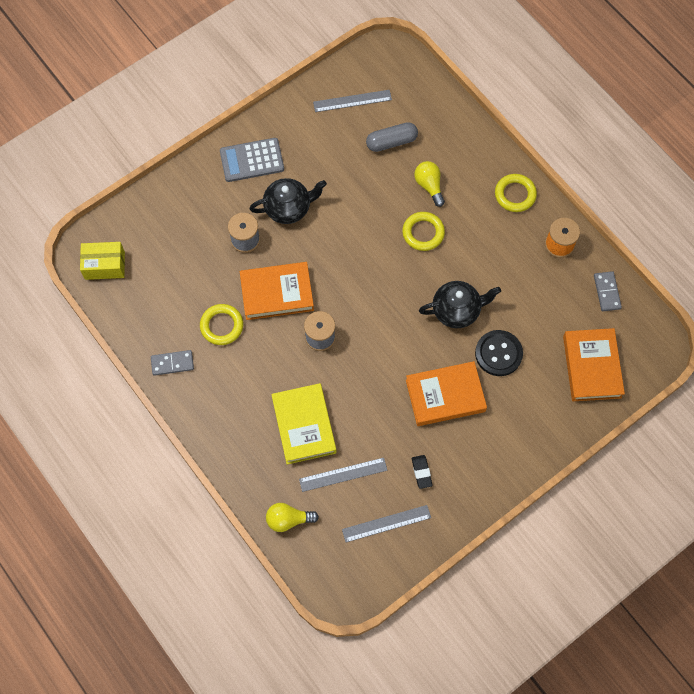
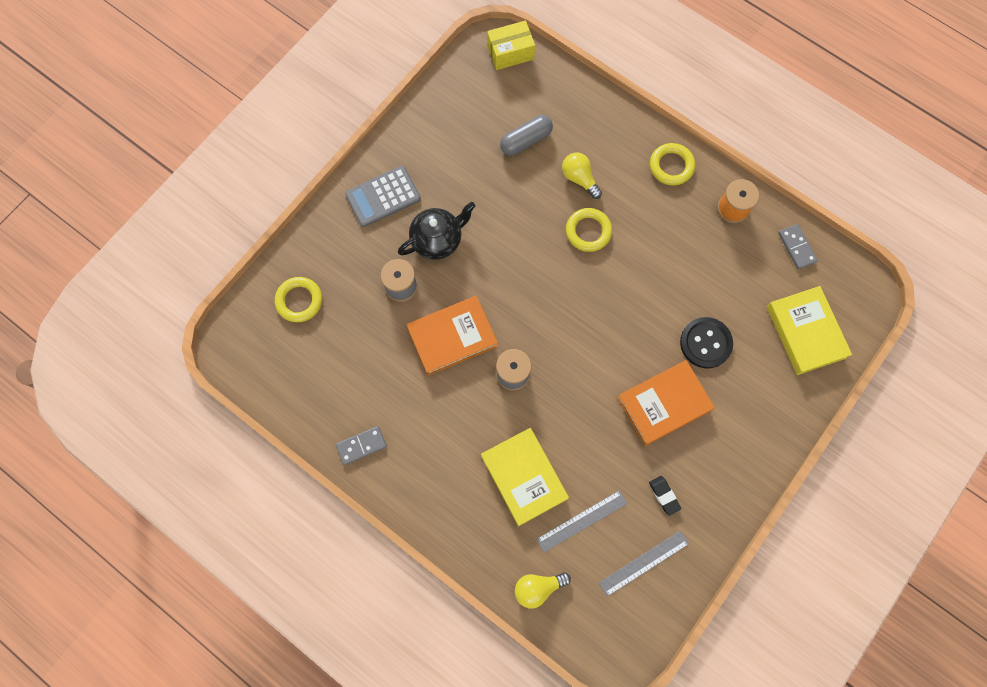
camera: 15 degrees left, 5 degrees up
yellow box [80,242,125,280] -> yellow box moved to [487,21,535,70]
yellow ring [200,304,243,345] -> yellow ring moved to [275,277,322,322]
grey ruler [313,90,392,112] -> none
black teapot [419,281,501,328] -> none
orange book [563,328,625,401] -> yellow book [767,286,852,375]

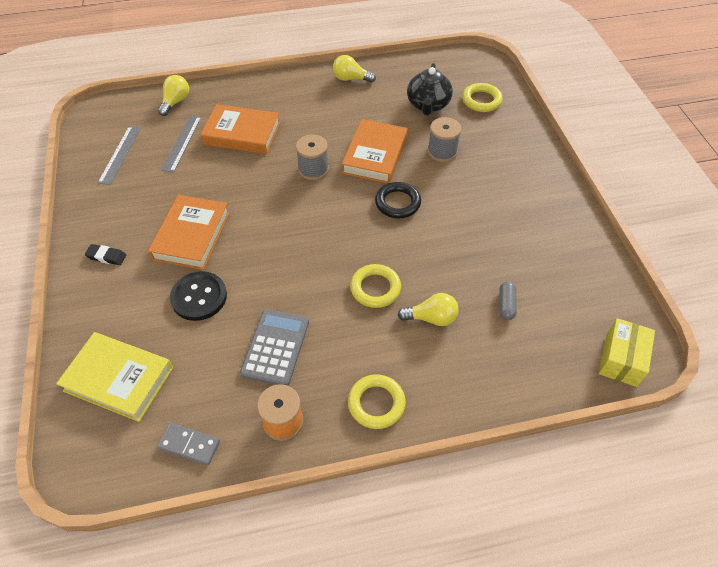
camera: 130 degrees right, 20 degrees down
grey domino [336,426,387,465] -> yellow light bulb [333,55,376,83]
grey calculator [345,166,421,227] -> grey calculator moved to [240,309,309,386]
black teapot [398,202,475,260] -> black teapot moved to [407,63,453,115]
yellow book [481,428,569,526] -> orange book [200,104,280,154]
grey capsule [500,115,553,156] -> grey capsule [499,281,517,320], size x0.64
black eraser [649,476,681,516] -> black eraser moved to [85,244,126,265]
none -> black ring [375,182,421,218]

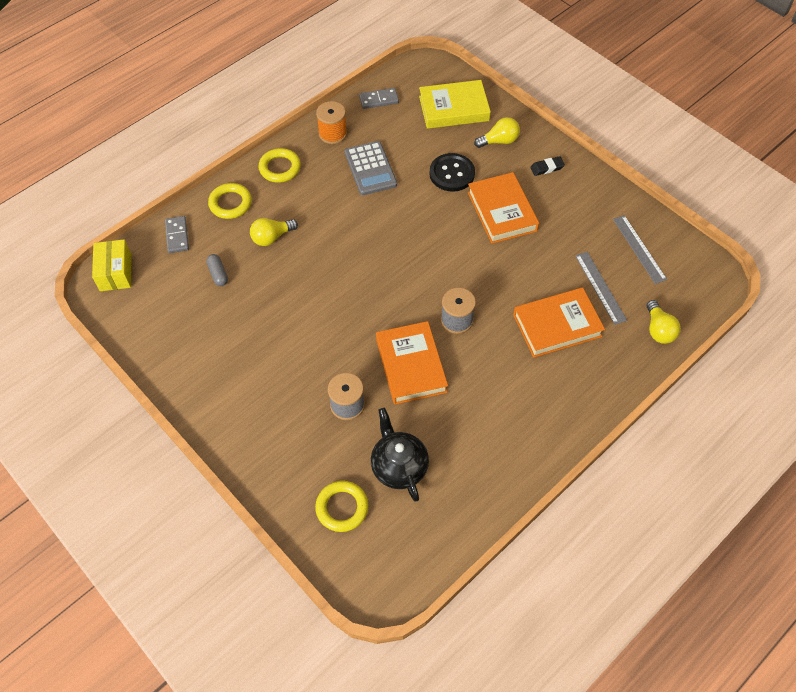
camera: 150 degrees right, 5 degrees up
yellow light bulb [333,55,376,83] -> yellow light bulb moved to [474,117,520,148]
yellow ring [350,264,401,308] -> yellow ring moved to [208,183,252,219]
black ring [375,182,421,218] -> none
none -> grey domino [165,216,189,253]

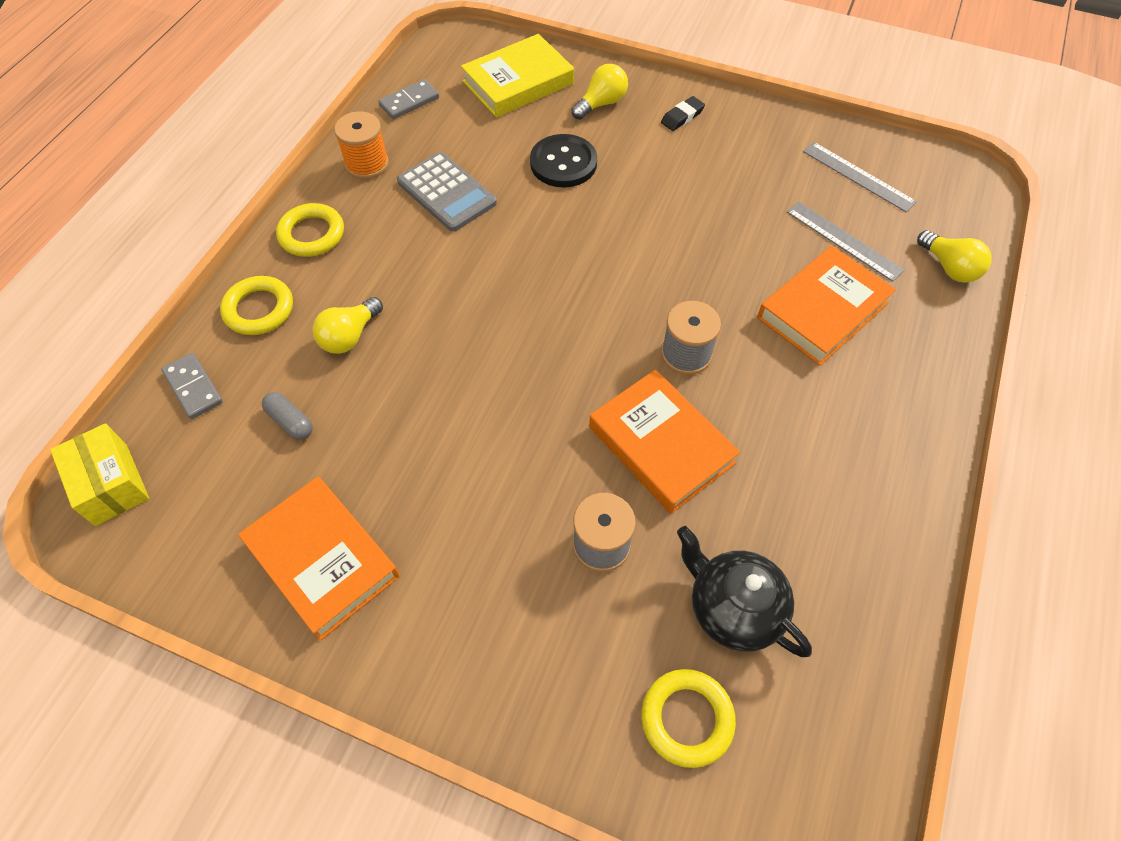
camera: 25 degrees left, 0 degrees up
orange book [468,172,539,244] -> orange book moved to [238,477,400,640]

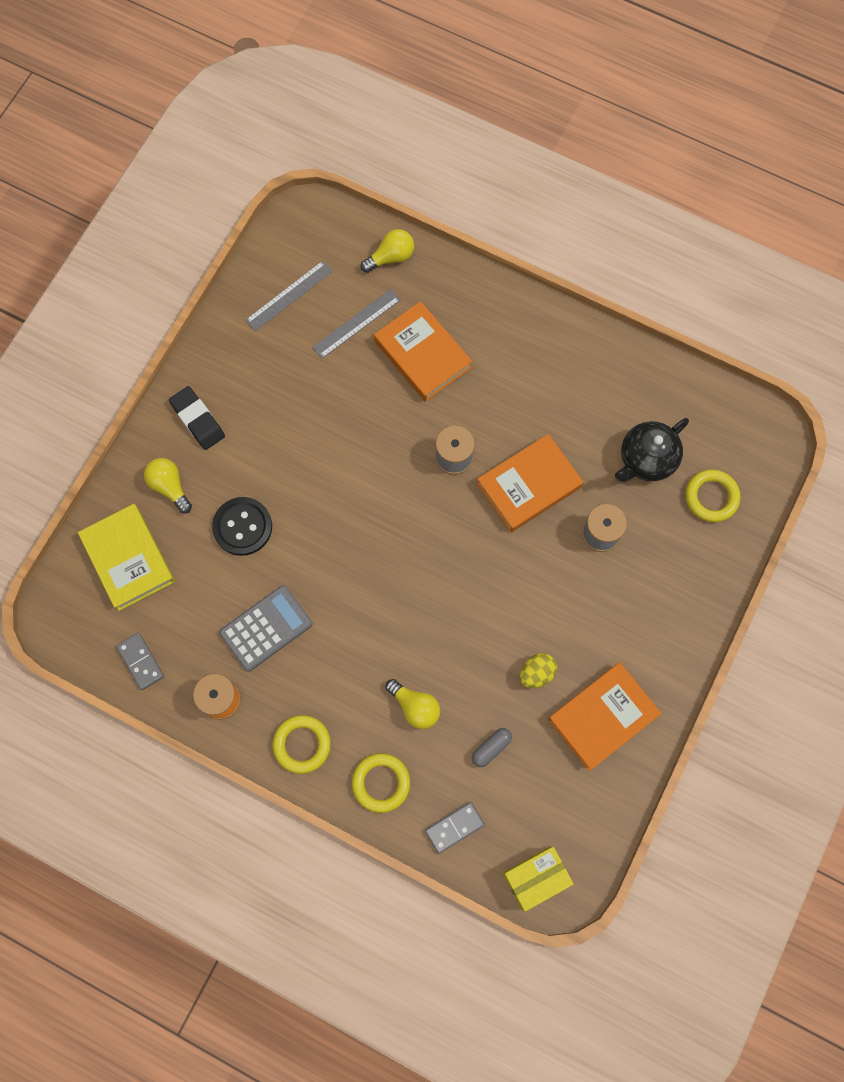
camera: 85 degrees left, 15 degrees up
black eraser [661,96,705,131] -> black eraser [169,386,225,450], size x1.56
none -> yellow egg [520,653,557,688]

